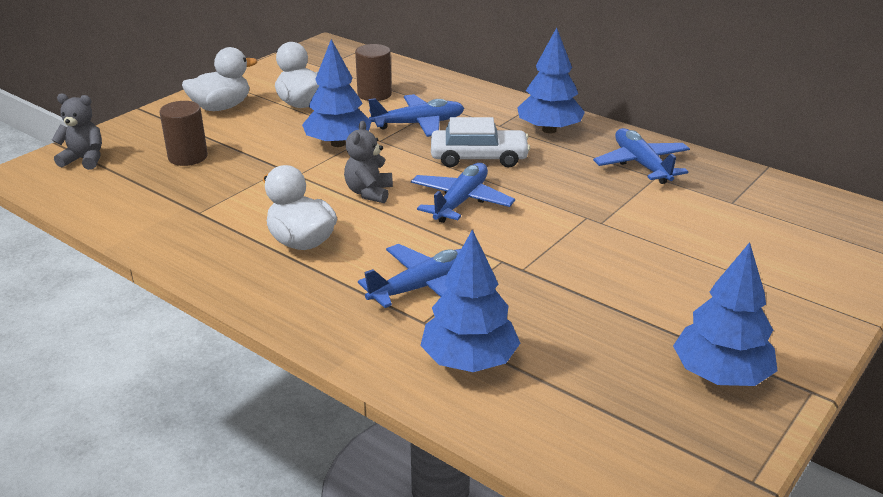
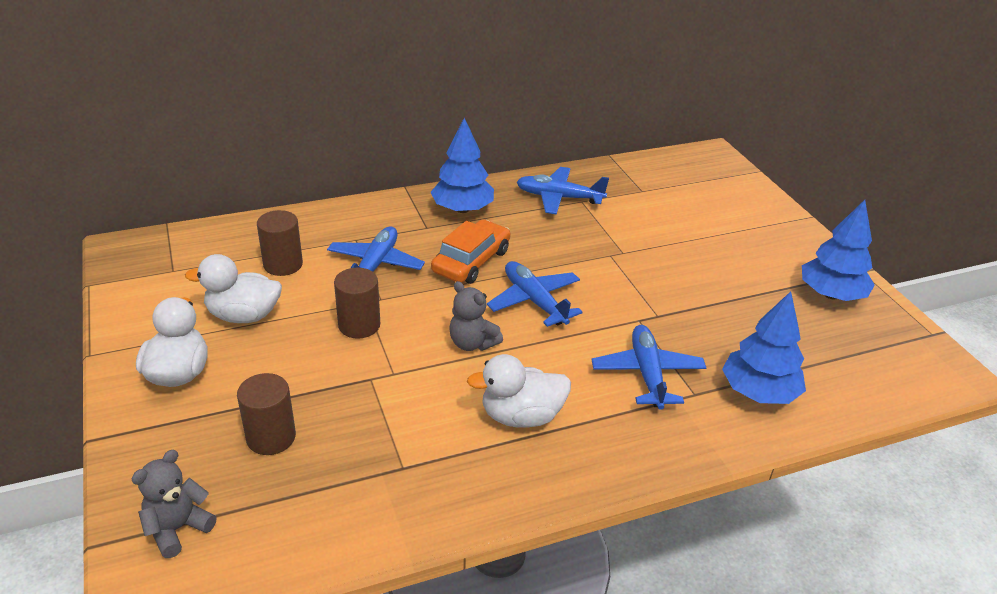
camera: 60 degrees left, 5 degrees up
blue tree [302,39,371,147] -> brown cylinder [334,268,380,339]
white car [431,117,530,167] -> orange car [431,219,511,284]

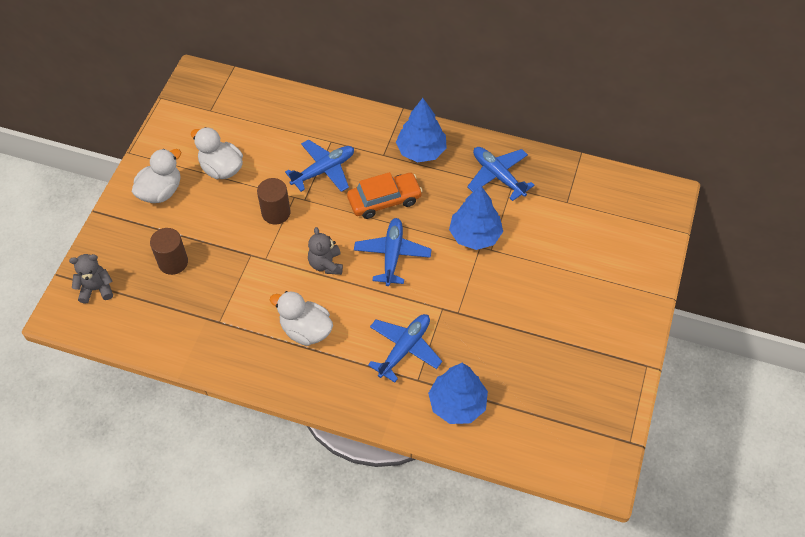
camera: 40 degrees right, 20 degrees up
brown cylinder [257,210,303,276] -> none
blue tree [802,200,875,301] -> blue tree moved to [449,185,503,250]

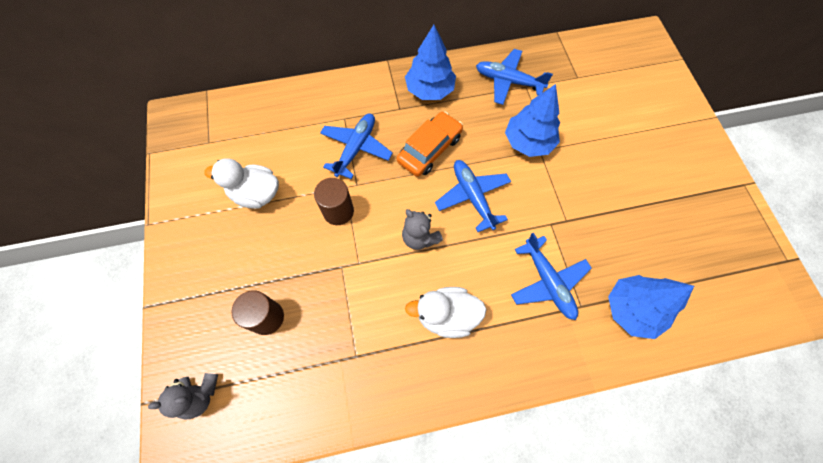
camera: 30 degrees left, 10 degrees up
grey teddy bear [69,254,113,304] -> grey teddy bear turned 150 degrees counterclockwise [148,373,218,419]
white duck [132,149,181,203] -> none
blue plane [368,314,442,383] -> blue plane turned 150 degrees clockwise [511,232,592,320]

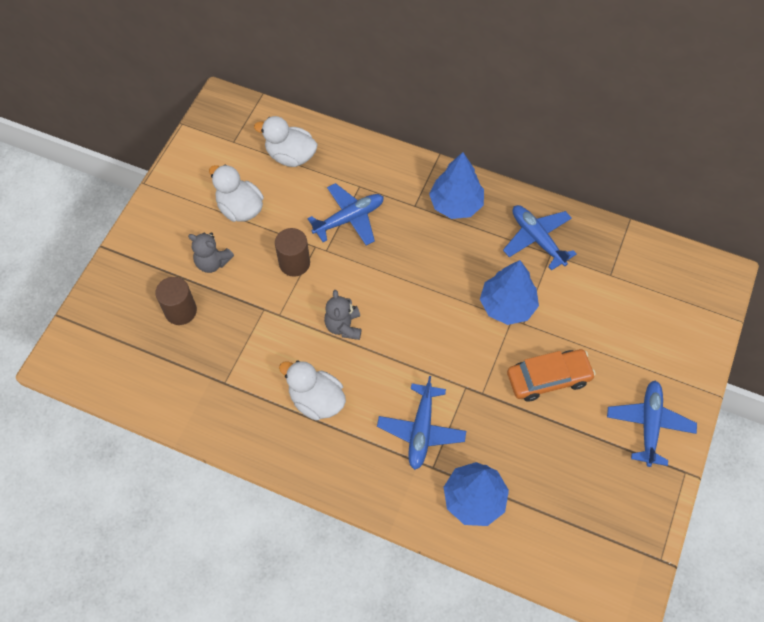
camera: 35 degrees right, 5 degrees down
grey teddy bear [148,373,218,419] -> grey teddy bear moved to [188,232,234,273]
orange car [397,112,463,177] -> orange car moved to [507,349,596,402]
blue plane [435,160,511,232] -> blue plane moved to [607,381,697,467]
none -> white duck [254,116,318,167]

